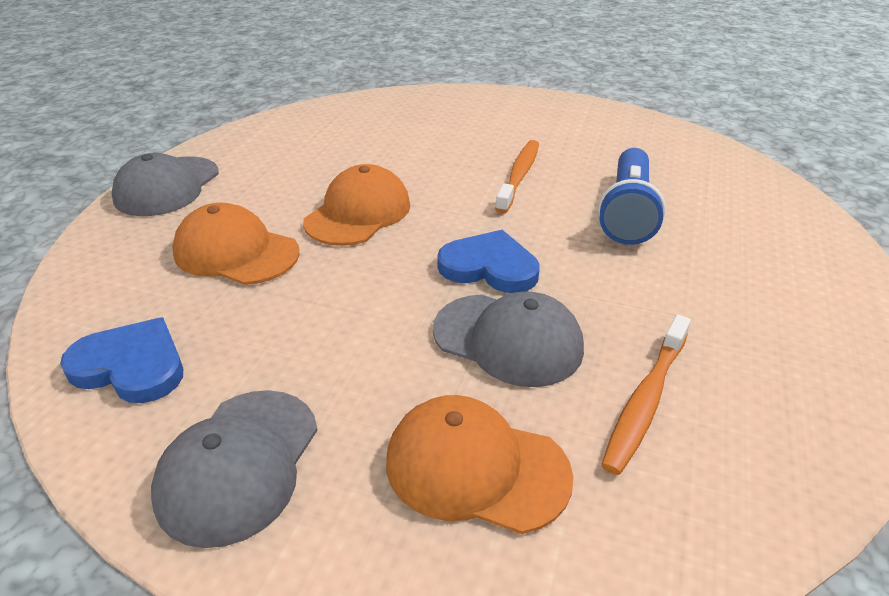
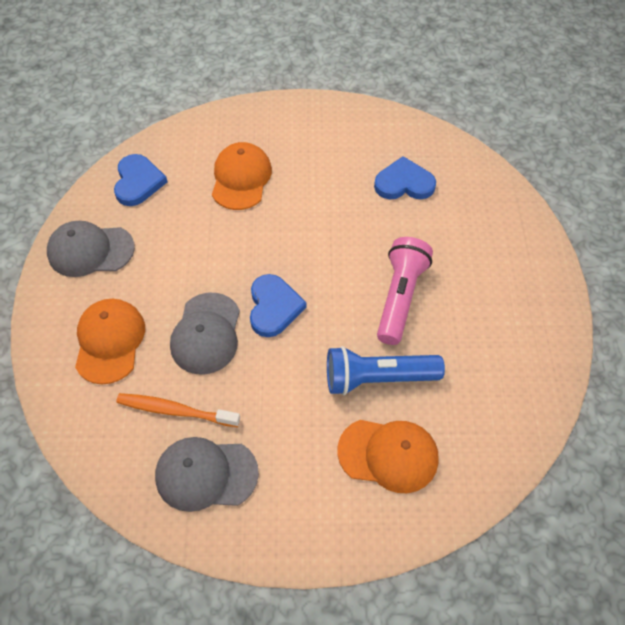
camera: 70 degrees right, 20 degrees up
grey cap [112,153,219,216] -> grey cap moved to [155,437,259,512]
orange cap [303,164,410,246] -> orange cap moved to [337,420,439,493]
orange toothbrush [495,140,539,214] -> pink flashlight [377,237,433,345]
none -> blue heart [374,156,436,199]

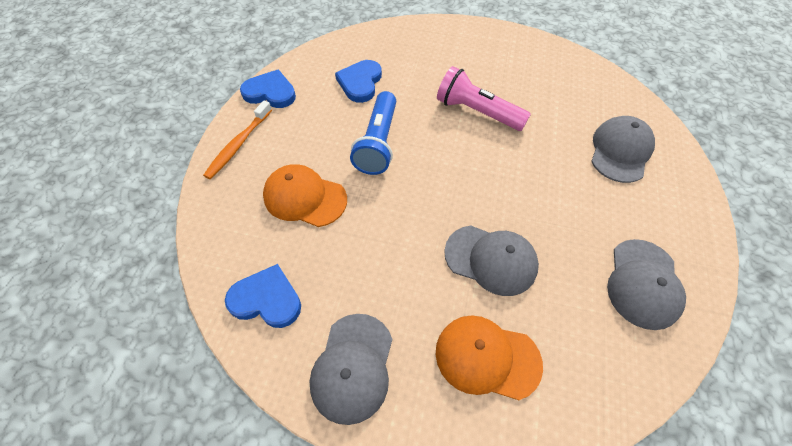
camera: 75 degrees left, 0 degrees up
orange toothbrush [116,393,240,427] -> orange toothbrush moved to [203,101,272,179]
blue heart [250,274,307,337] -> blue heart moved to [240,70,296,108]
blue flashlight [327,346,445,395] -> blue flashlight moved to [350,91,396,175]
orange cap [337,420,439,493] -> grey cap [591,116,655,183]

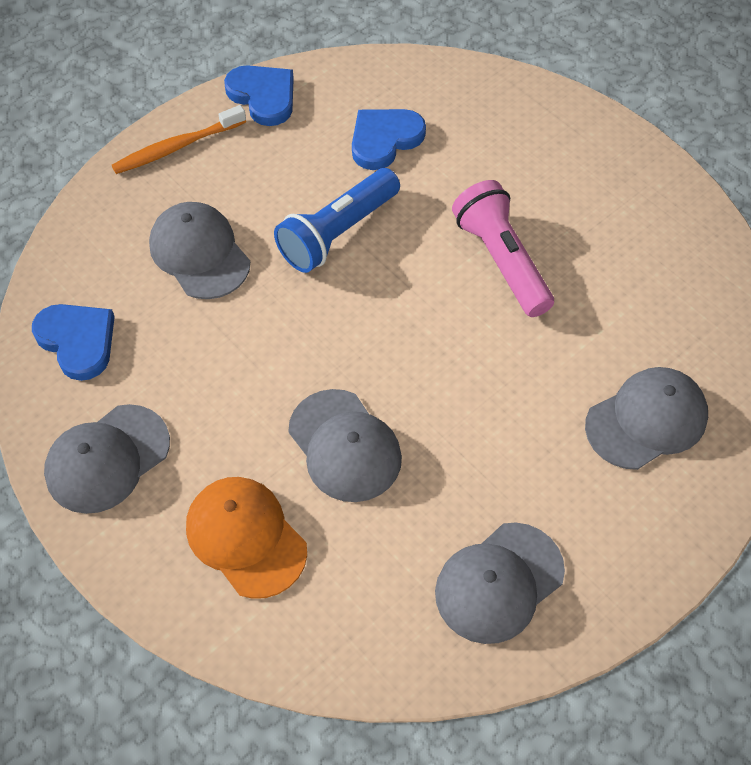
camera: 35 degrees right, 0 degrees up
orange cap [263,164,347,227] -> grey cap [149,202,250,299]

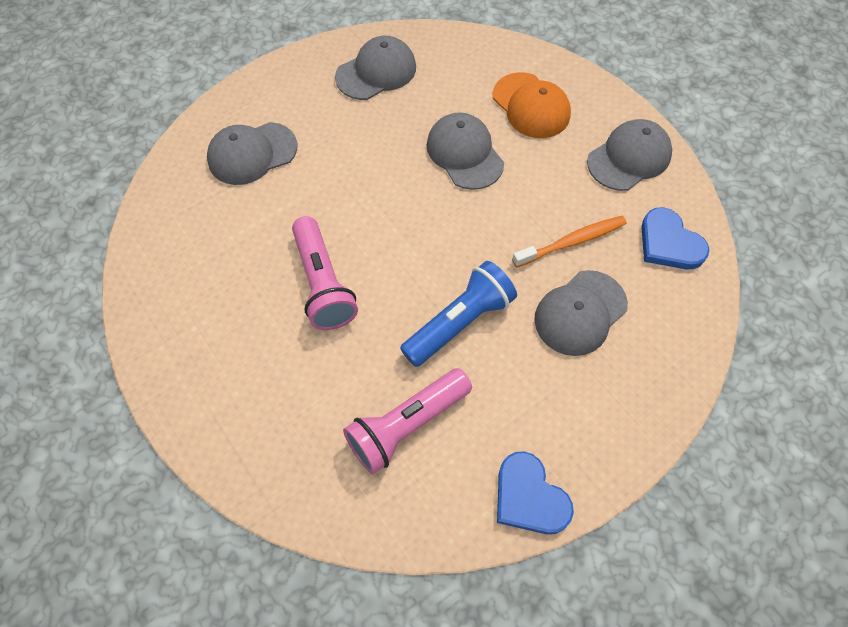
camera: 175 degrees left, 5 degrees up
orange toothbrush [112,105,246,174] -> orange toothbrush moved to [512,216,627,267]
grey cap [149,202,250,299] -> grey cap turned 75 degrees clockwise [534,270,628,356]
blue heart [352,109,426,170] -> pink flashlight [343,368,472,474]

